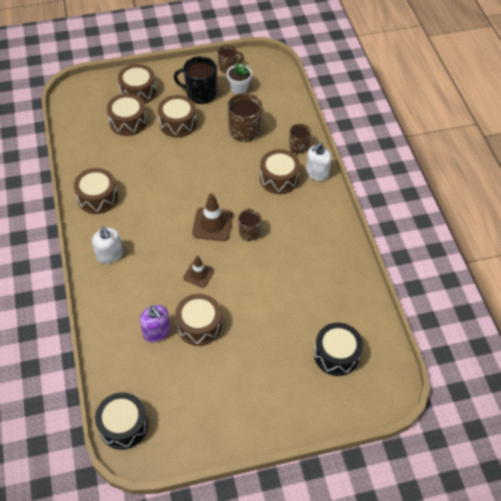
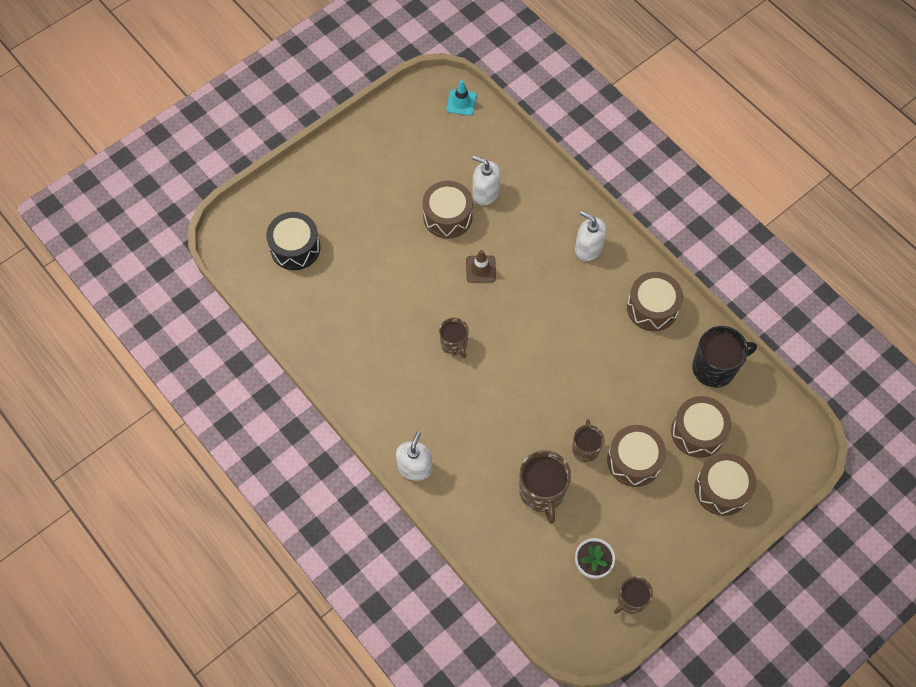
camera: 155 degrees right, 10 degrees up
black drum [95,392,148,450] -> turquoise traffic cone [446,80,477,116]
purple soap dispenser [140,305,171,342] -> white soap dispenser [472,156,501,205]
black mug [174,56,217,104] -> black mug moved to [692,326,757,388]
brown traffic cone [192,193,233,241] -> none
brown drum [260,149,300,194] -> none
brown mug [289,123,311,154] -> brown mug moved to [572,420,604,462]

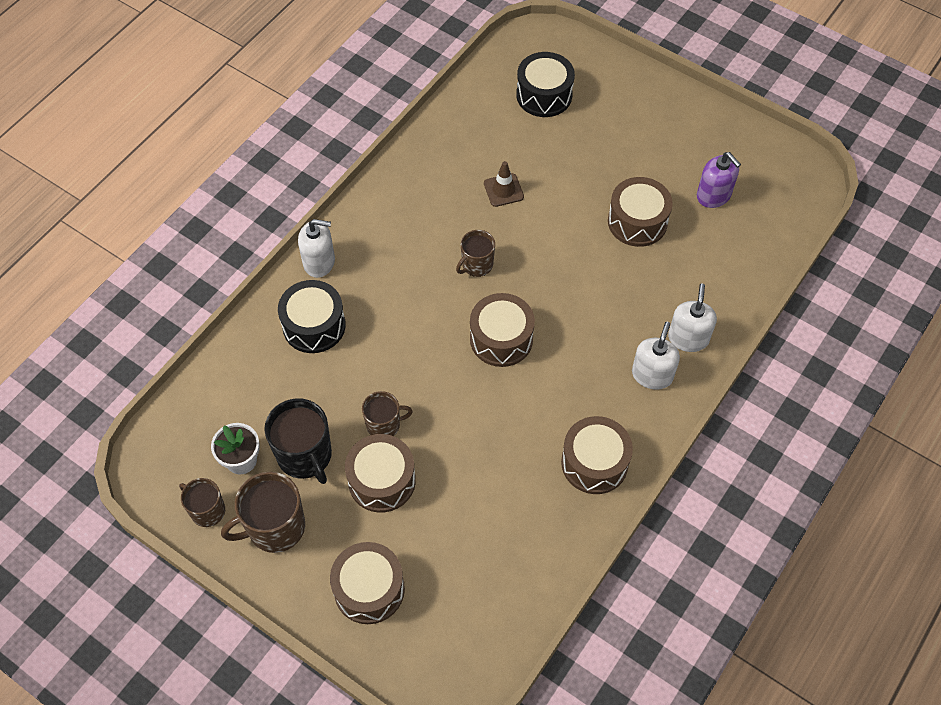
camera: 75 degrees right, 5 degrees down
turquoise traffic cone [446,80,477,116] -> none
brown traffic cone [466,250,496,283] -> brown traffic cone moved to [484,161,524,207]
white soap dispenser [472,156,501,205] -> white soap dispenser moved to [668,284,717,352]
brown mug [519,450,571,524] -> brown mug moved to [221,472,305,553]
brown drum [671,396,731,458] -> brown drum moved to [470,293,535,367]
black mug [692,326,757,388] -> black mug moved to [264,398,332,484]
none -> black drum [278,280,346,353]
none -> purple soap dispenser [697,152,741,208]

